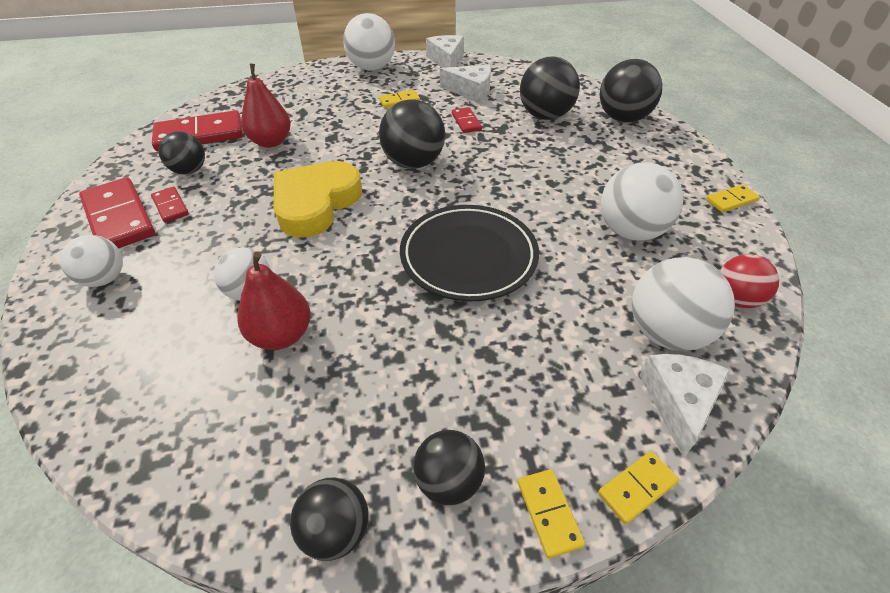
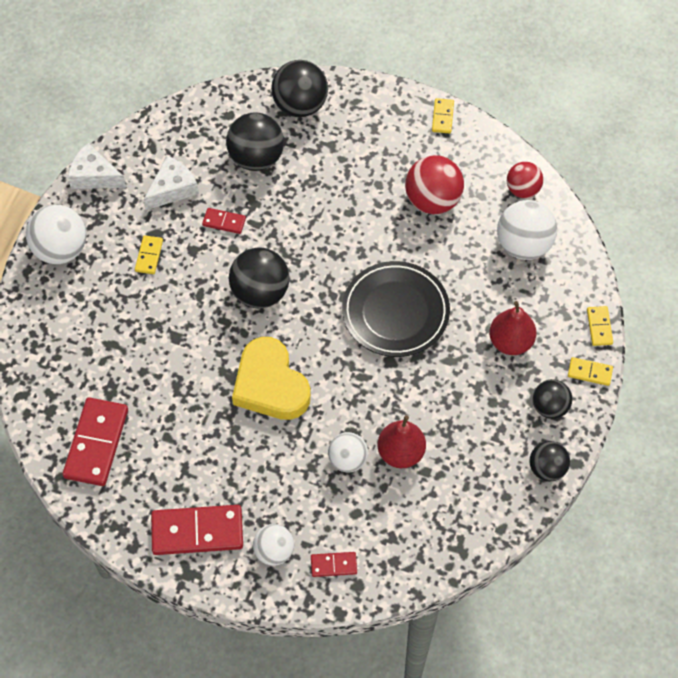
camera: 60 degrees left, 15 degrees up
red domino [151,187,189,223] -> red domino moved to [311,552,357,577]
black ball [158,131,205,175] -> none
red pear [241,63,291,148] -> red pear moved to [489,301,536,355]
white ball [601,162,683,241] -> red ball [405,155,464,214]
white cheese [640,354,730,458] -> none

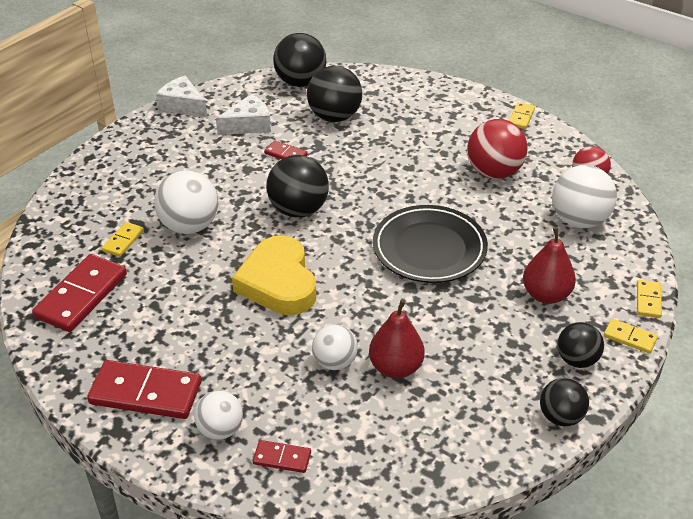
camera: 15 degrees right, 20 degrees down
white ball [26,204,87,264] -> white ball moved to [154,171,218,234]
yellow domino [135,235,163,274] -> yellow domino moved to [102,222,144,257]
black ball [271,60,328,117] -> black ball moved to [273,33,326,87]

